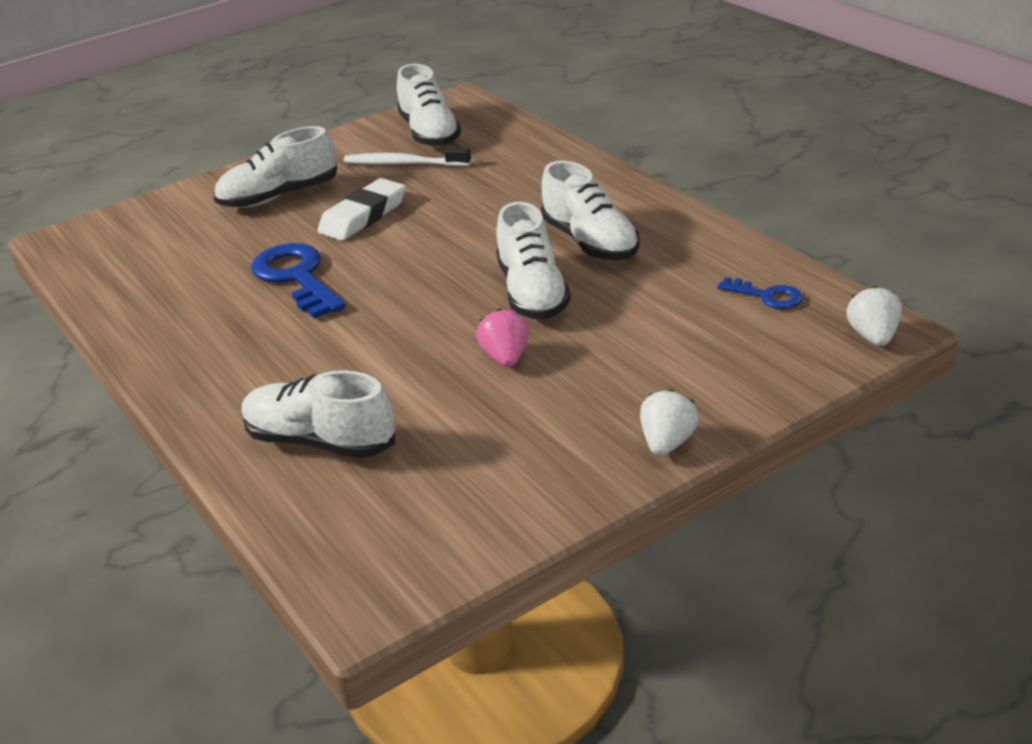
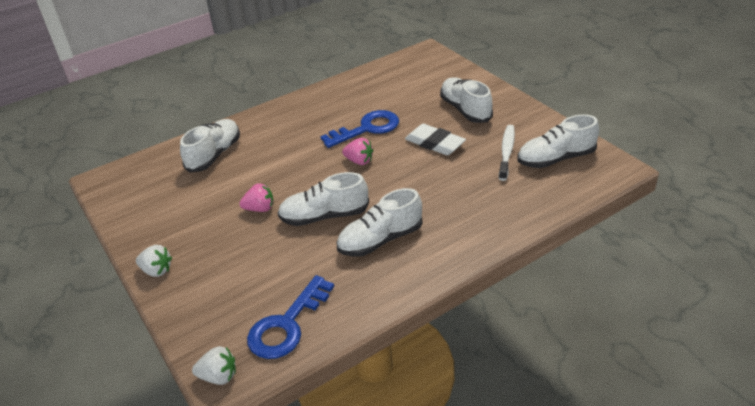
camera: 90 degrees right, 5 degrees up
blue key [717,277,803,309] -> blue key [247,275,334,359], size x1.89
none -> pink strawberry [342,138,373,165]

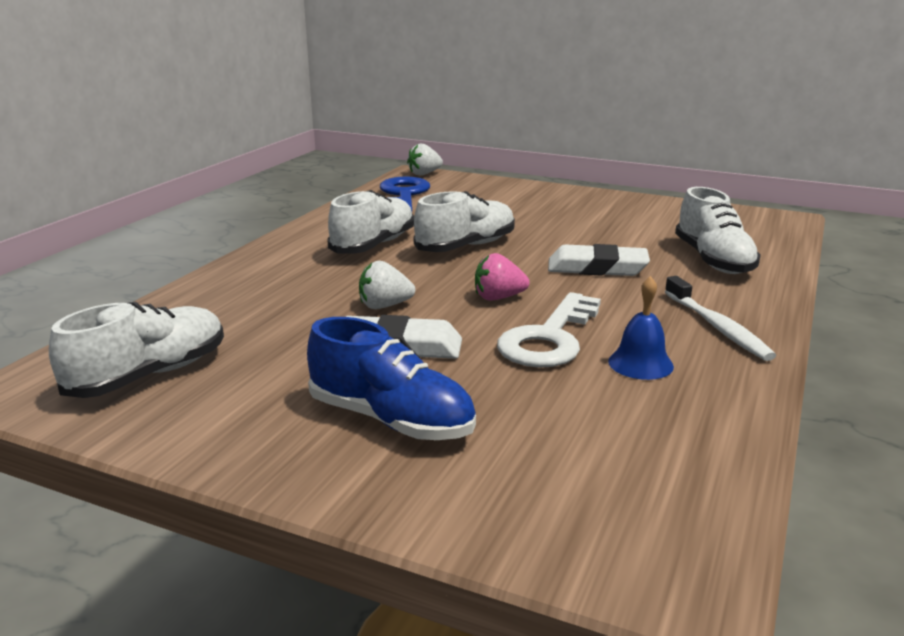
camera: 145 degrees right, 15 degrees down
white strawberry [136,245,172,277] -> white strawberry moved to [359,261,415,309]
pink strawberry [239,183,274,212] -> none
blue key [320,110,399,148] -> white key [497,292,601,368]
white shoe [440,77,493,123] -> blue shoe [307,317,476,440]
white toothbrush [499,125,515,181] -> white toothbrush moved to [665,276,776,361]
none -> white eraser [548,244,650,276]
none -> blue bell [608,276,674,380]

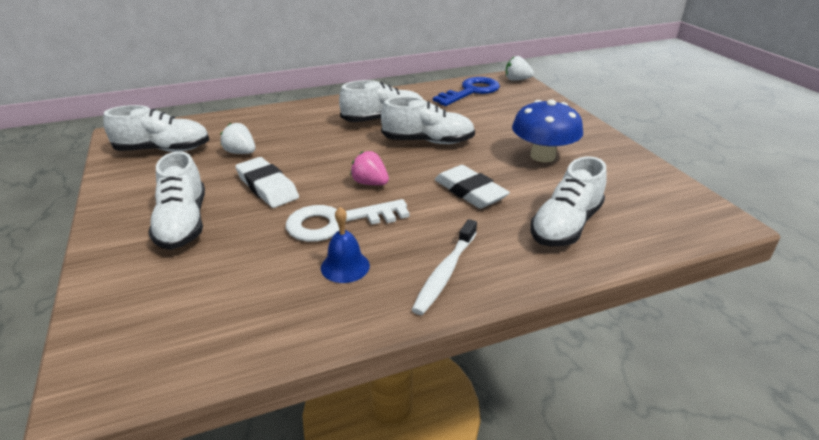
camera: 45 degrees right, 10 degrees up
blue shoe [307,317,476,440] -> white shoe [148,151,205,250]
white strawberry [359,261,415,309] -> white strawberry moved to [220,123,255,154]
none -> blue mushroom [512,100,583,163]

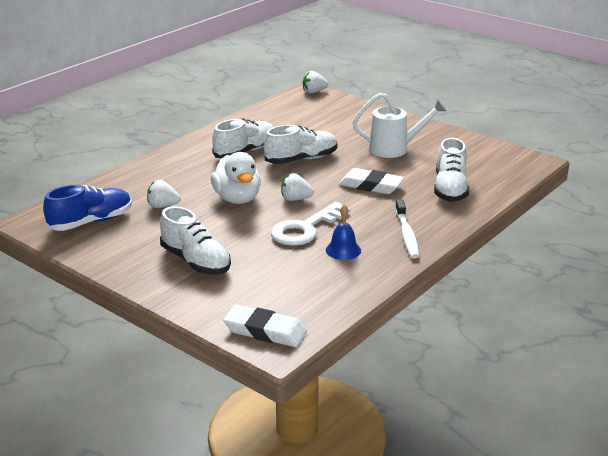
camera: 30 degrees left, 5 degrees down
white shoe [103,105,209,152] -> blue shoe [43,185,132,231]
white eraser [235,157,299,208] -> white eraser moved to [223,305,307,347]
pink strawberry [350,151,389,185] -> white strawberry [281,173,314,201]
blue key [433,77,500,106] -> none
blue mushroom [512,100,583,163] -> white watering can [352,93,447,158]
none -> white duck [211,152,261,204]

